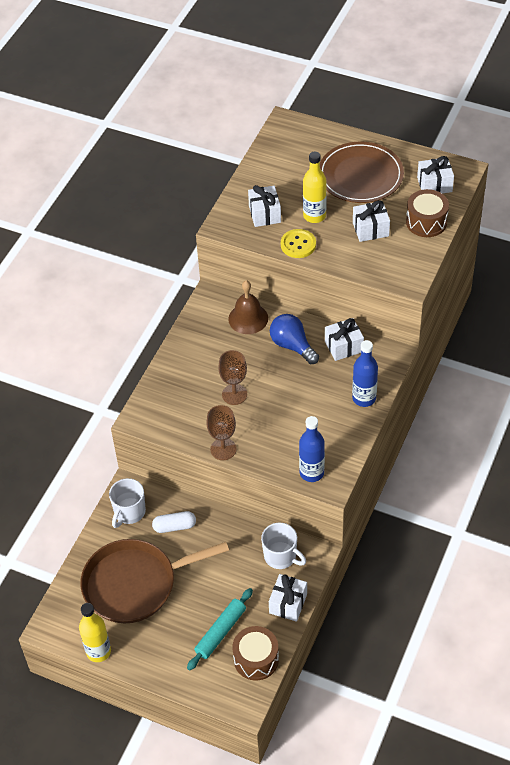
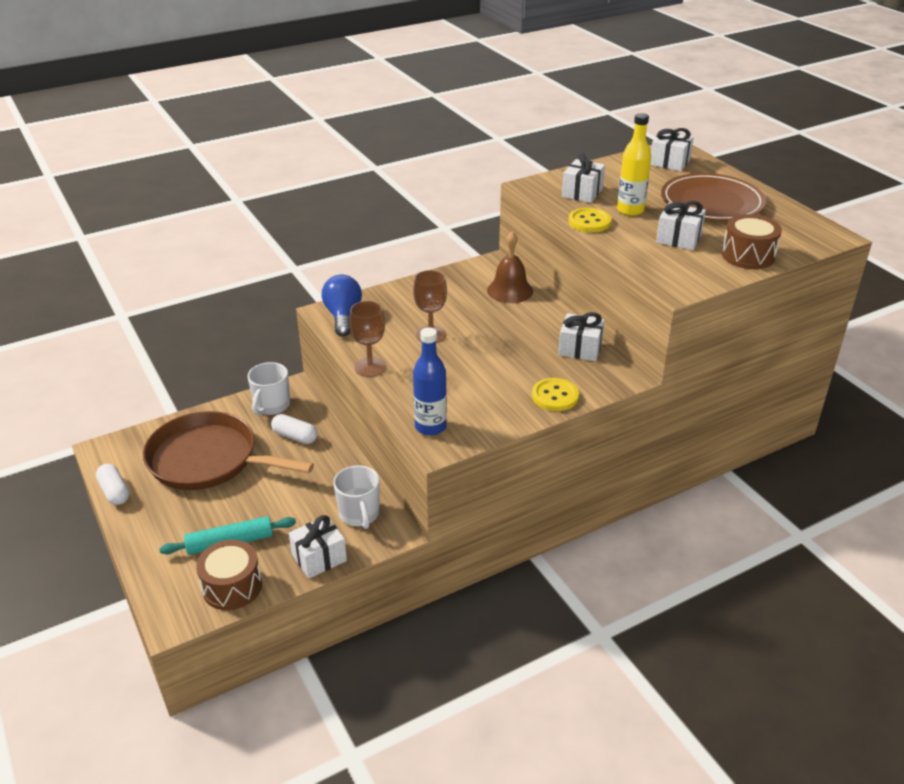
camera: 35 degrees right, 15 degrees down
yellow bottle [79,603,111,662] -> white capsule [96,464,129,505]
white mug [109,478,146,528] -> white mug turned 45 degrees counterclockwise [247,362,290,416]
blue light bulb [270,314,319,364] -> blue light bulb moved to [322,275,362,337]
blue bottle [352,340,378,407] -> yellow button [532,378,579,411]
white gift [417,156,454,193] -> white gift moved to [650,128,694,171]

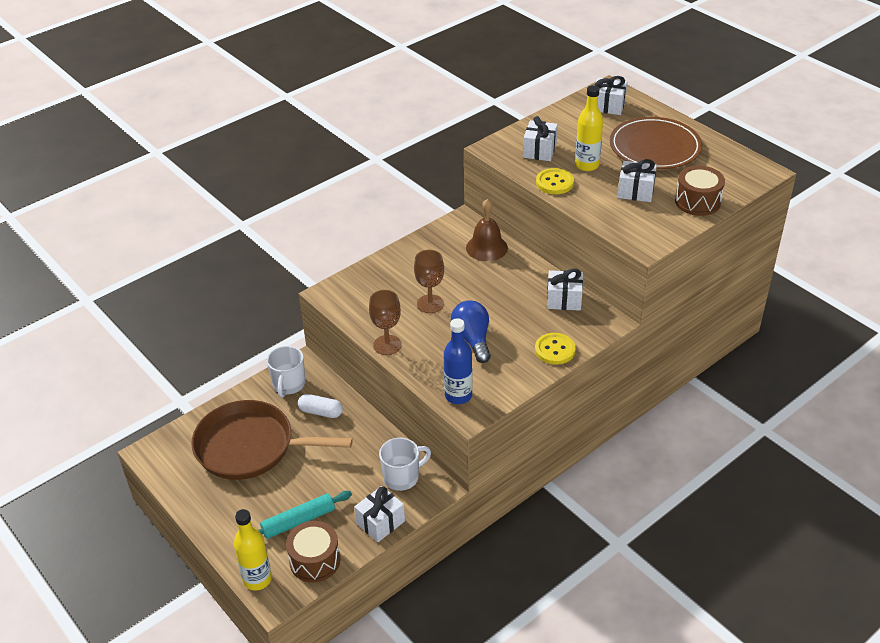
camera: 10 degrees left, 5 degrees up
white capsule [96,464,129,505] -> none
blue light bulb [322,275,362,337] -> blue light bulb moved to [451,300,491,363]
white mug [333,465,380,529] -> white mug turned 90 degrees counterclockwise [379,438,431,491]
none -> yellow bottle [234,509,272,591]

